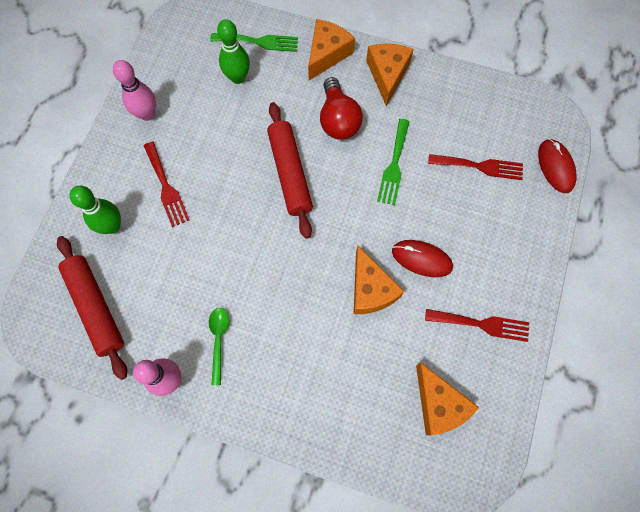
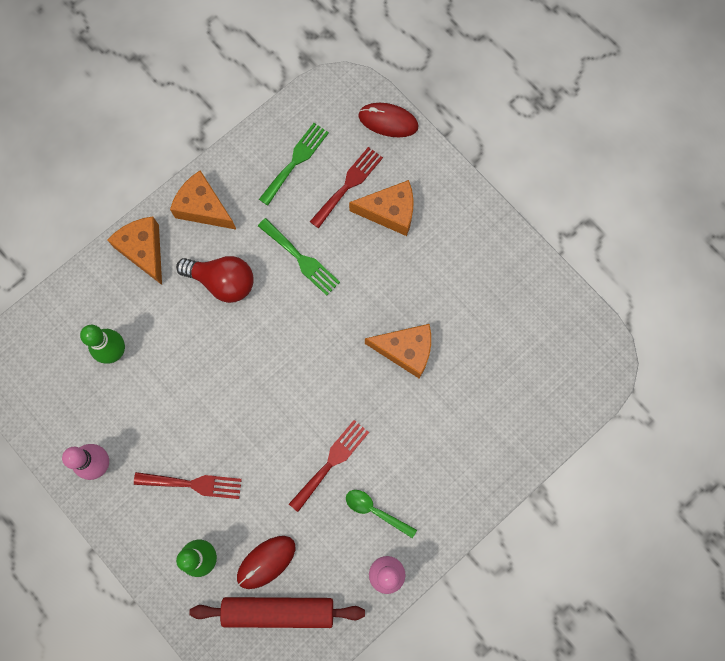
camera: 60 degrees left, 5 degrees up
green fork [210,33,298,52] -> green fork moved to [259,123,329,205]
red rolling pin [267,102,313,239] -> none
red mouse [392,240,453,277] -> red mouse moved to [237,536,295,589]
orange cheese [416,363,479,436] -> orange cheese moved to [349,180,413,236]
red fork [425,309,529,342] -> red fork moved to [289,420,369,512]

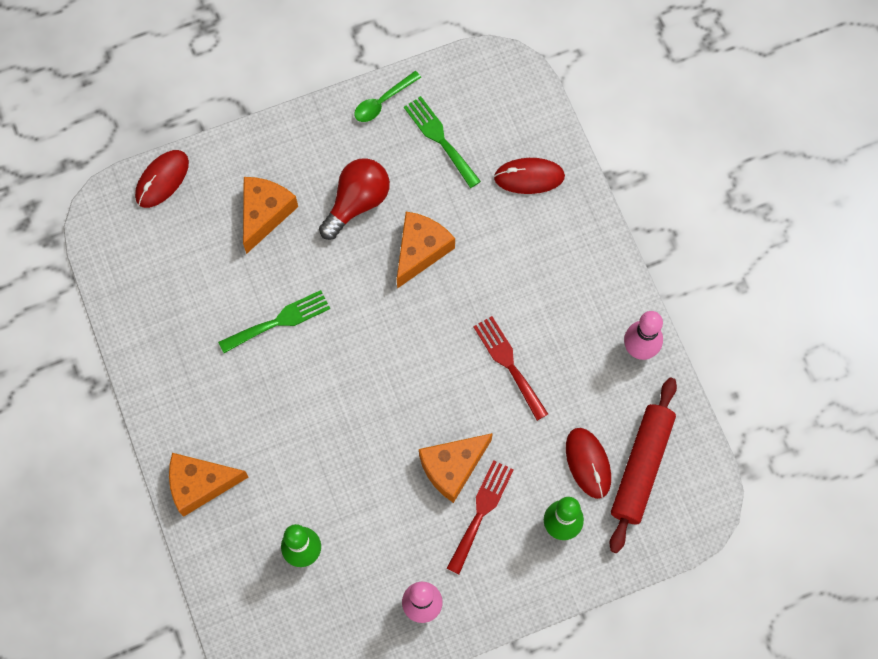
camera: 70 degrees left, 5 degrees down
orange cheese [170,170,236,230] -> orange cheese moved to [419,433,493,503]
red light bulb [176,256,254,303] -> red light bulb moved to [319,158,390,240]
green fork [259,123,329,205] -> green fork moved to [404,96,481,188]
red fork [310,147,383,228] -> none
green spoon [346,490,417,538] -> green spoon moved to [354,71,421,122]
none -> red mouse [494,158,565,194]

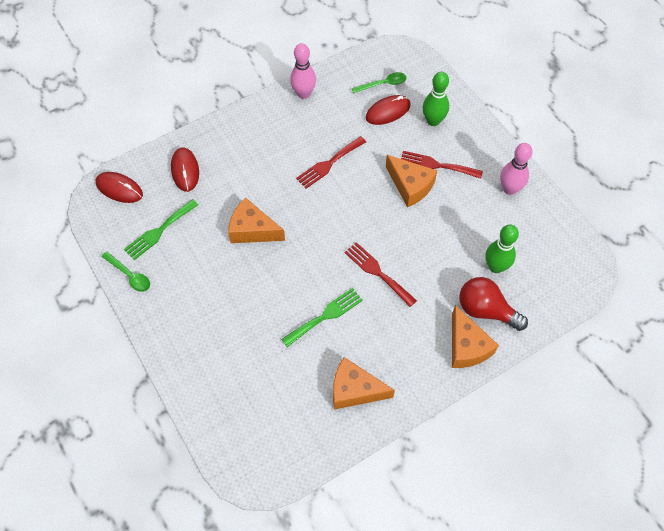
camera: 100 degrees left, 10 degrees down
red mouse [135,150,189,208] -> red mouse moved to [96,172,143,203]
green fork [218,290,330,353] -> green fork turned 90 degrees clockwise [281,288,363,347]
orange cheese [243,177,298,254] -> orange cheese moved to [333,357,395,410]
red light bulb [319,158,390,240] -> red light bulb moved to [459,277,528,331]
red rolling pin [609,377,677,553] -> green spoon [352,72,407,93]
none -> red fork [345,242,417,307]

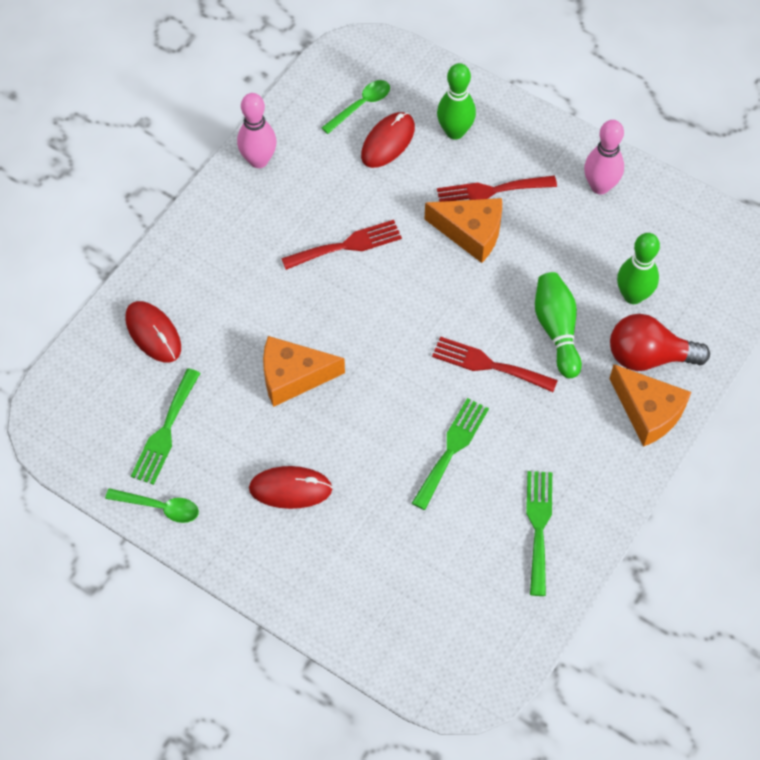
camera: 25 degrees left, 0 degrees up
red mouse [96,172,143,203] -> red mouse moved to [249,466,333,509]
red fork [296,136,366,189] -> red fork turned 135 degrees counterclockwise [281,220,402,270]
orange cheese [333,357,395,410] -> green fork [526,471,552,596]
none -> green bowling pin [535,272,582,378]

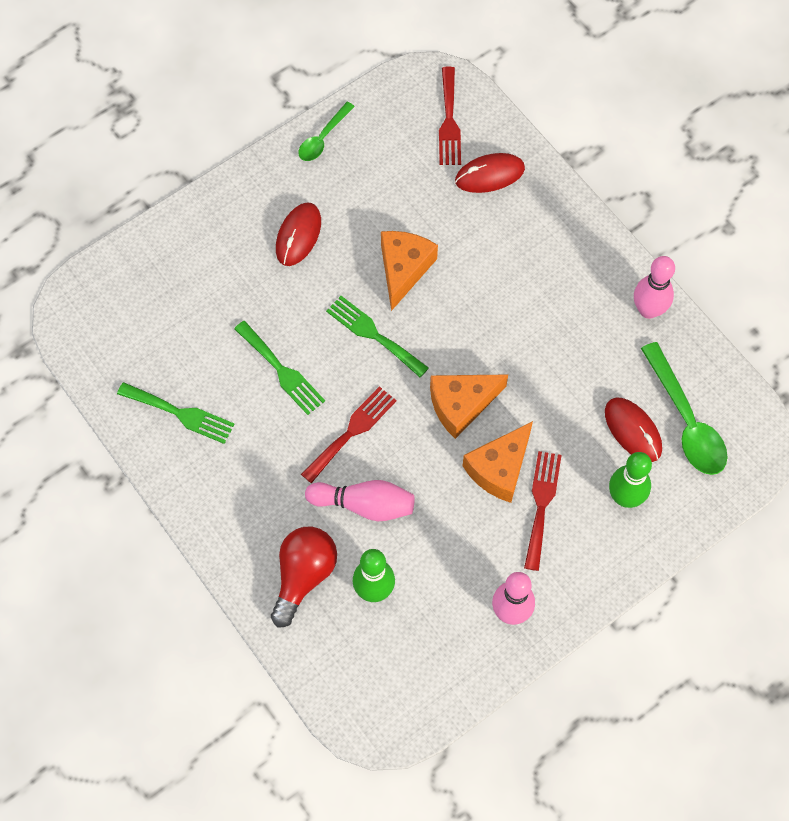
camera: 110 degrees right, 5 degrees up
green fork [131,368,200,485] -> green fork moved to [326,296,429,377]
red fork [281,220,402,270] -> red fork moved to [439,67,461,165]
green spoon [321,80,390,134] -> green spoon [641,342,727,475], size x1.72
green bowling pin [535,272,582,378] -> pink bowling pin [305,480,415,521]
orange cheese [610,364,691,447] -> orange cheese moved to [430,375,508,439]

